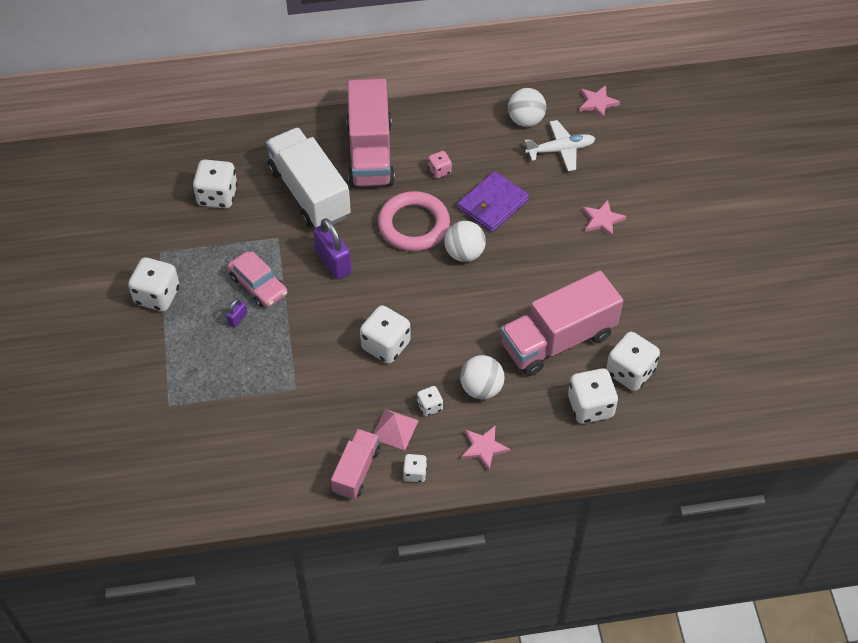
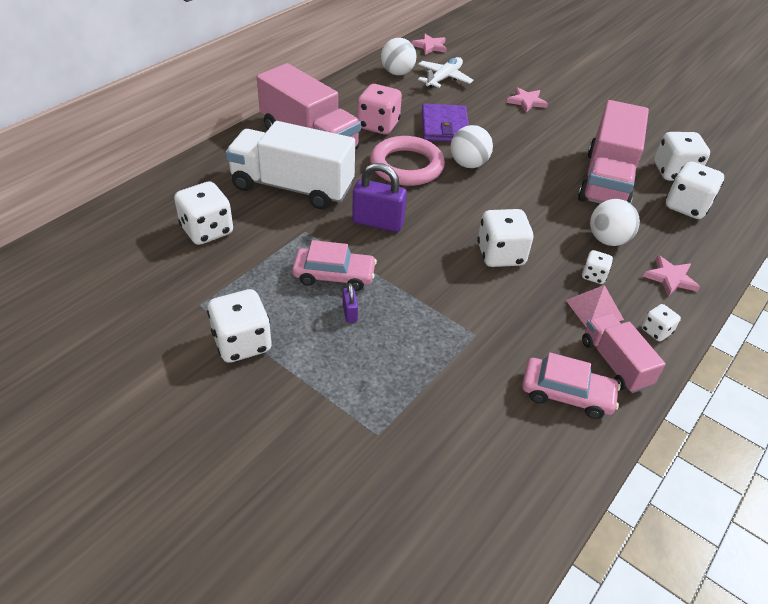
camera: 45 degrees left, 10 degrees down
pink dice [428,151,452,178] -> pink dice [357,84,402,135], size x1.89
none -> pink car [522,352,621,419]

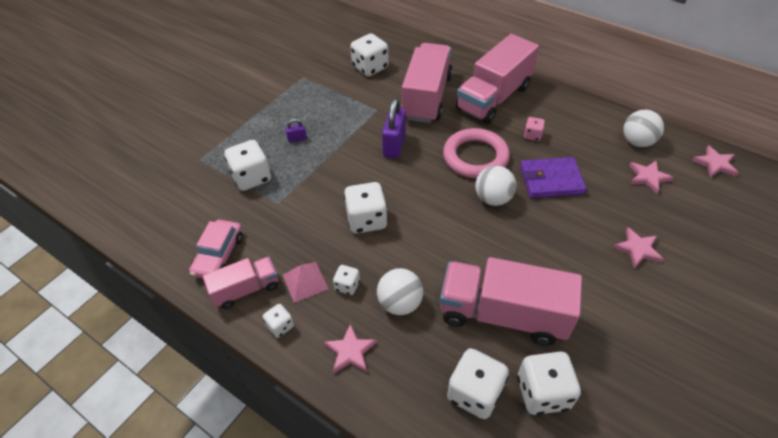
camera: 90 degrees right, 5 degrees up
white dice [207,289,271,363] -> white dice moved to [224,140,271,191]
white truck [225,121,355,210] -> pink truck [401,43,453,123]
pink car [292,240,377,291] -> none
pink dice [357,84,402,135] -> pink dice [524,117,545,141], size x0.53
white plane [418,57,474,88] -> pink star [629,161,674,194]

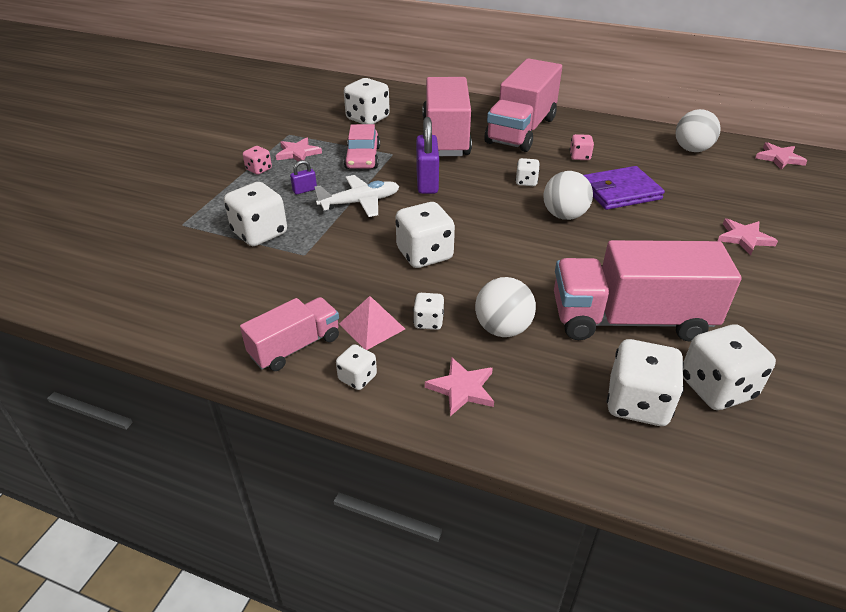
camera: 15 degrees left, 10 degrees down
pink car [189,220,243,278] -> pink car moved to [344,124,380,169]
pink ring [443,128,510,179] -> white dice [515,158,540,186]
pink star [629,161,674,194] -> pink star moved to [276,138,322,165]
none -> pink dice [243,146,272,175]
none -> white plane [314,175,400,217]

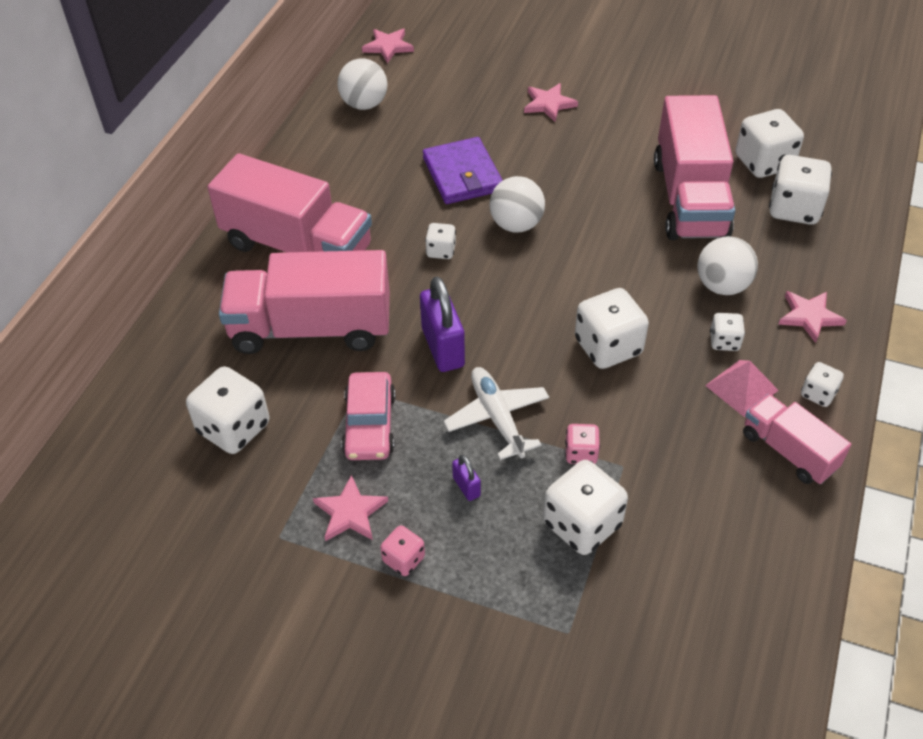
camera: 90 degrees left, 10 degrees up
pink car [344,124,380,169] -> pink car turned 90 degrees clockwise [341,372,396,460]
purple padlock [416,117,439,194] -> purple padlock turned 75 degrees clockwise [420,277,465,372]
pink dice [570,134,594,160] -> pink dice moved to [565,424,600,464]

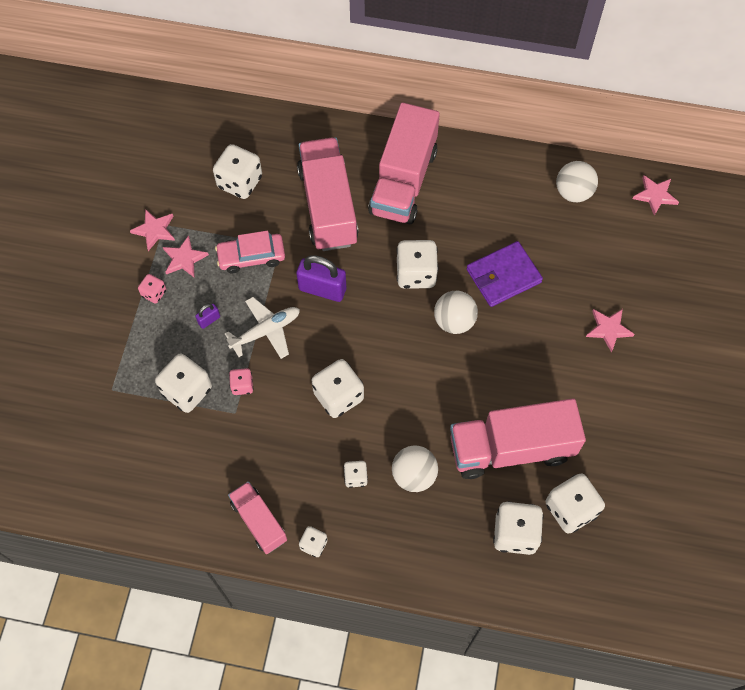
camera: 80 degrees right, 15 degrees up
purple padlock [420,277,465,372] -> purple padlock turned 45 degrees clockwise [296,255,346,302]
white dice [425,223,456,259] -> white dice [396,240,438,289], size x1.89
pink pyramid [705,360,779,417] -> none
pink truck [743,394,851,484] -> pink truck turned 75 degrees counterclockwise [228,481,287,554]
pink star [778,291,847,343] -> pink star moved to [130,209,175,251]

